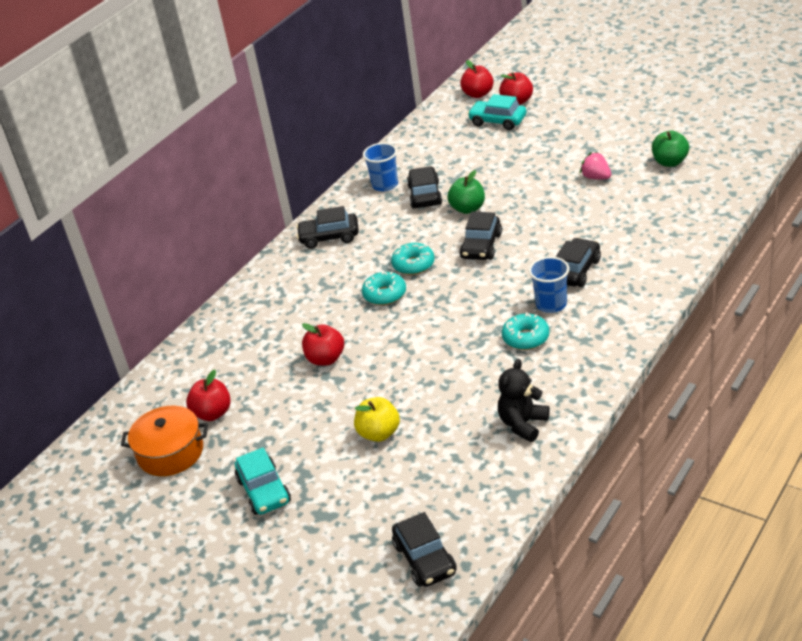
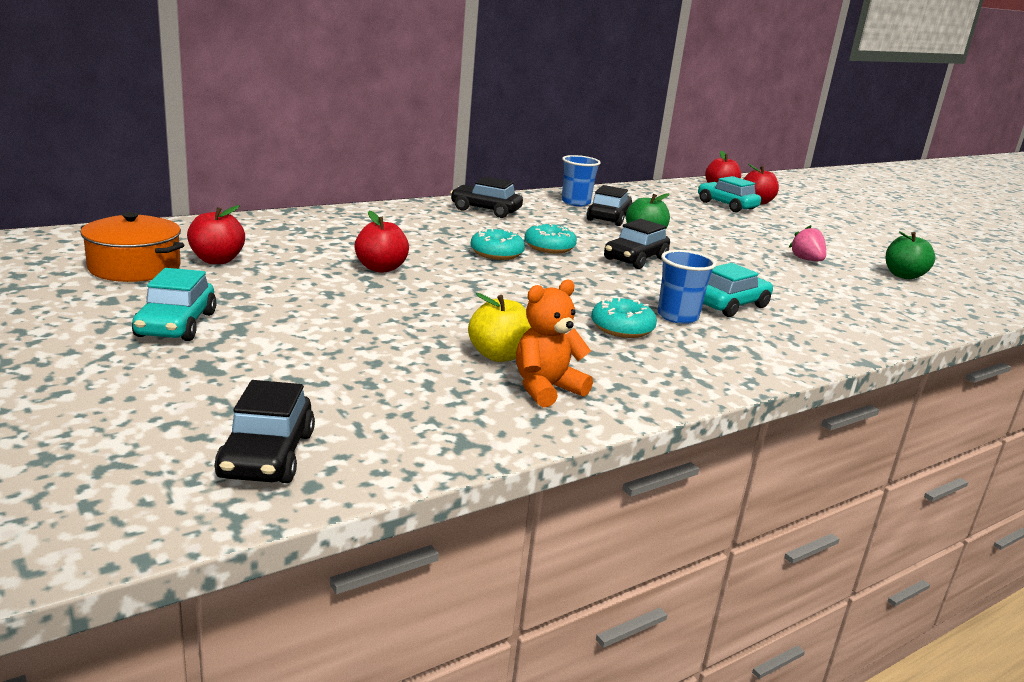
camera: 15 degrees right, 15 degrees down
yellow apple [354,397,400,442] -> yellow apple moved to [468,293,531,362]
black teddy bear [498,359,550,442] -> orange teddy bear [516,280,593,407]
black car [556,238,601,287] -> turquoise car [703,263,773,317]

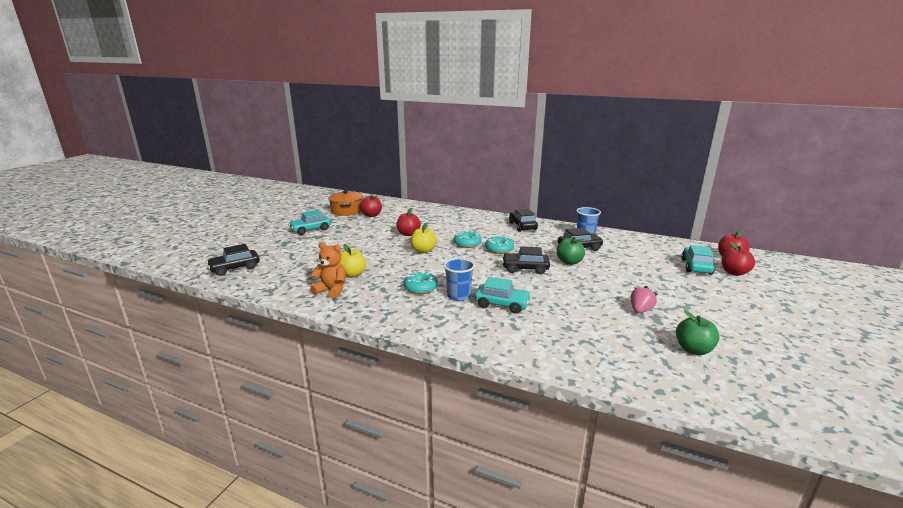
camera: 60 degrees right, 0 degrees up
none -> yellow apple [411,223,437,253]

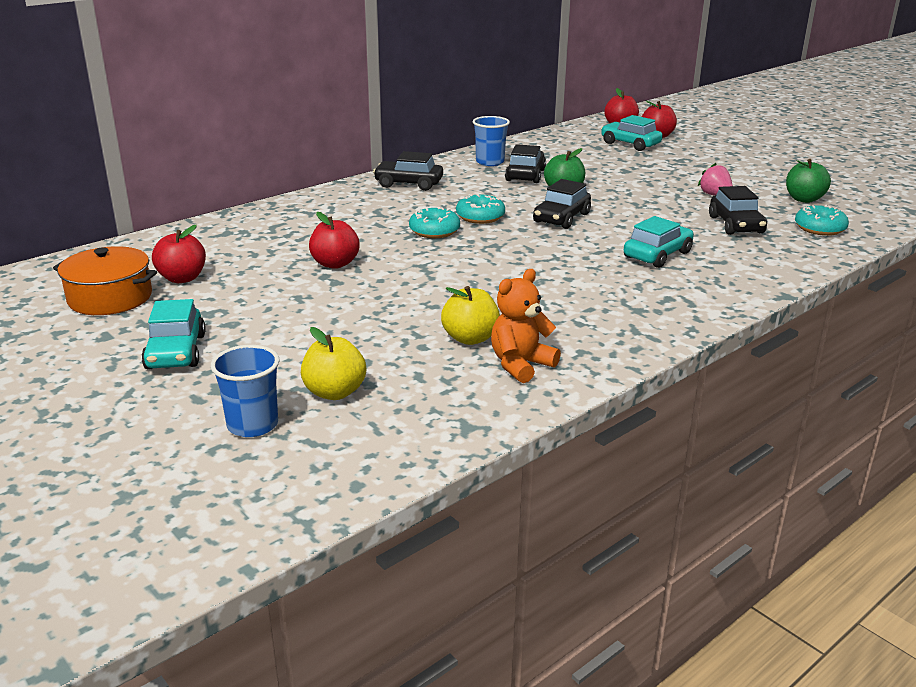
camera: 65 degrees left, 5 degrees up
black car [206,244,260,276] -> black car moved to [709,186,767,235]
turquoise donut [403,271,438,294] -> turquoise donut moved to [795,205,849,236]
yellow apple [411,223,437,253] -> yellow apple moved to [301,327,366,400]
blue cup [444,258,475,301] -> blue cup moved to [211,345,280,437]

